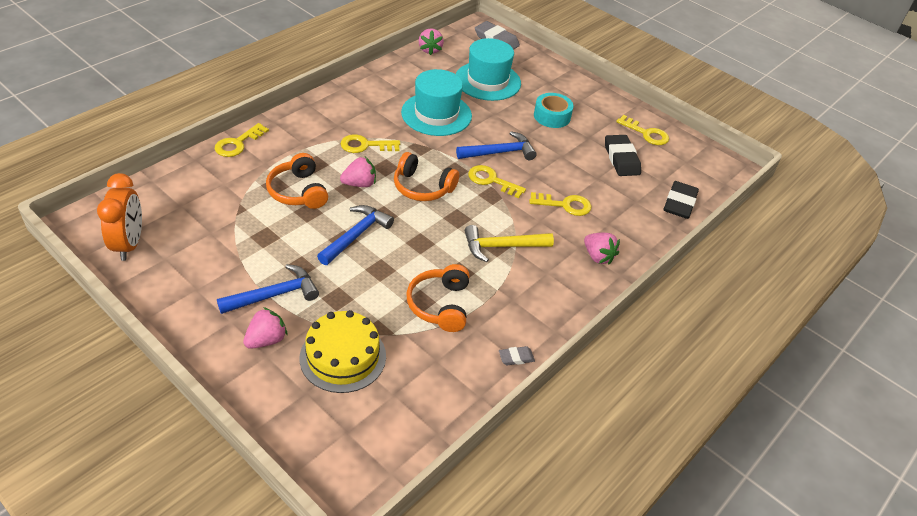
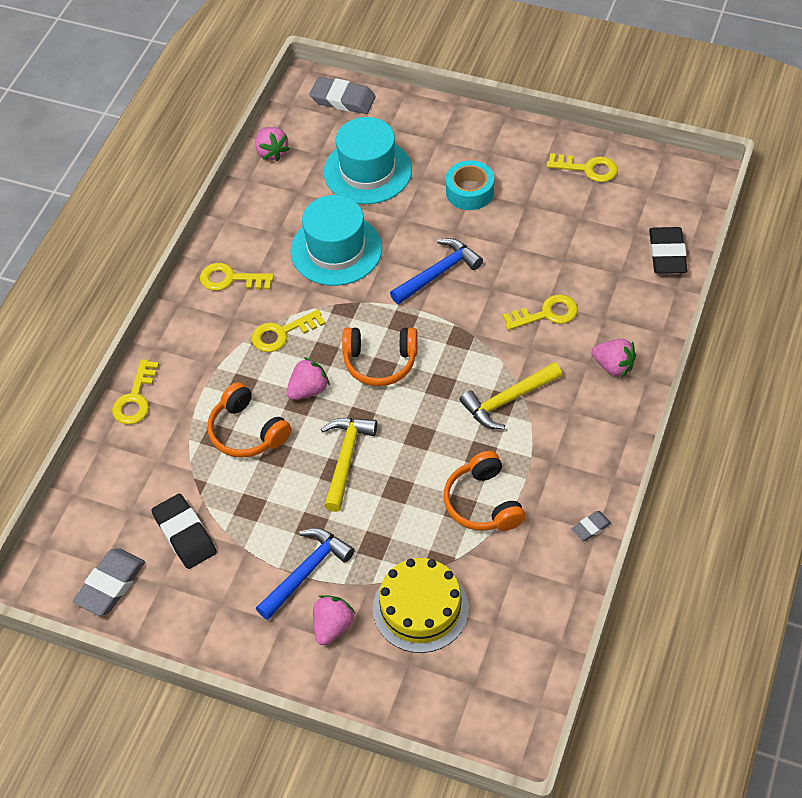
camera: 15 degrees left, 10 degrees up
orange clock [97,173,142,261] -> grey eraser [73,548,145,616]
blue hammer [317,205,394,265] -> yellow hammer [321,418,377,512]
yellow key [468,165,526,198] -> yellow key moved to [200,263,274,291]
black eraser [605,135,641,176] -> black eraser moved to [151,494,217,569]

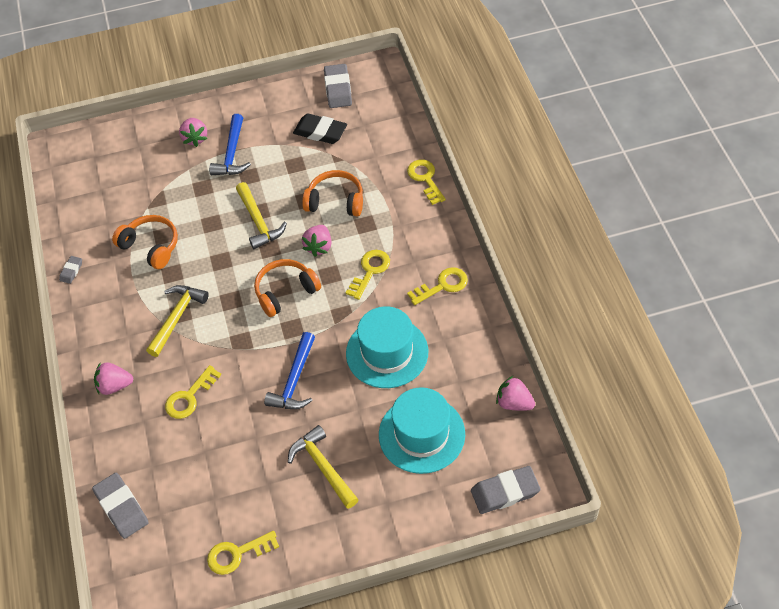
camera: 145 degrees right, 0 degrees up
yellow cake [373,558,469,653] -> none
turquoise tape [446,160,494,210] -> yellow hammer [288,425,359,509]
black eraser [649,227,687,273] -> grey eraser [92,473,149,539]

